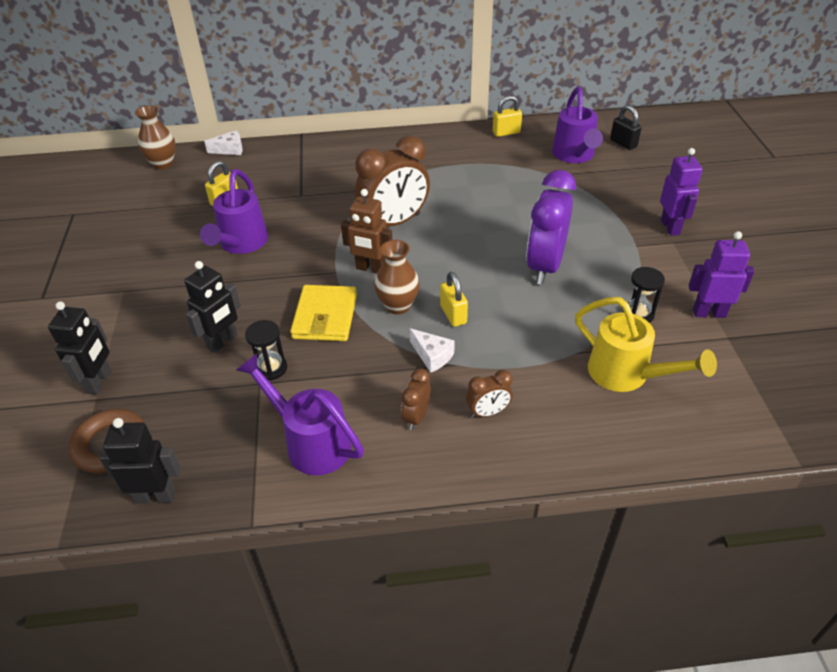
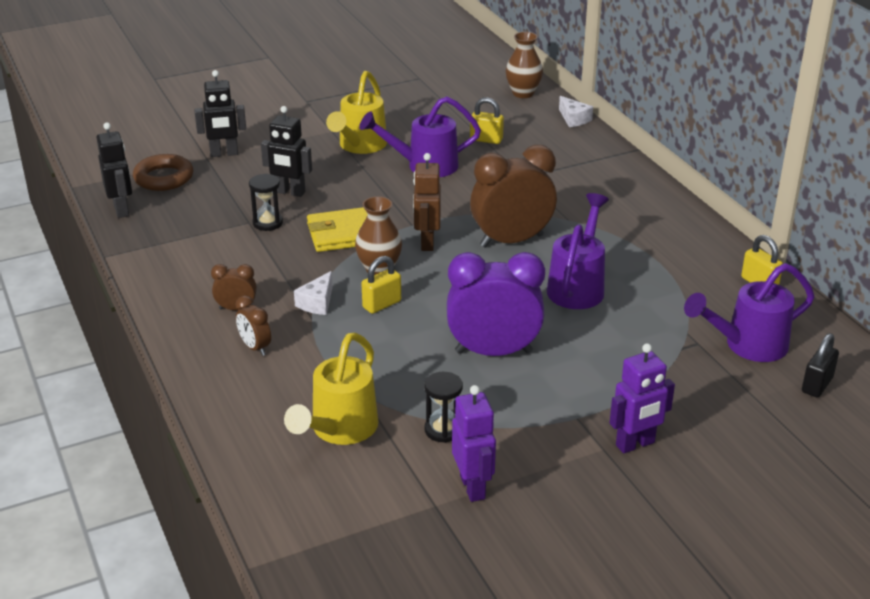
camera: 70 degrees right, 10 degrees down
purple watering can [236,353,364,476] -> purple watering can moved to [547,193,609,309]
brown clock [355,135,430,226] -> brown clock turned 120 degrees clockwise [470,145,557,248]
none -> yellow watering can [326,71,387,154]

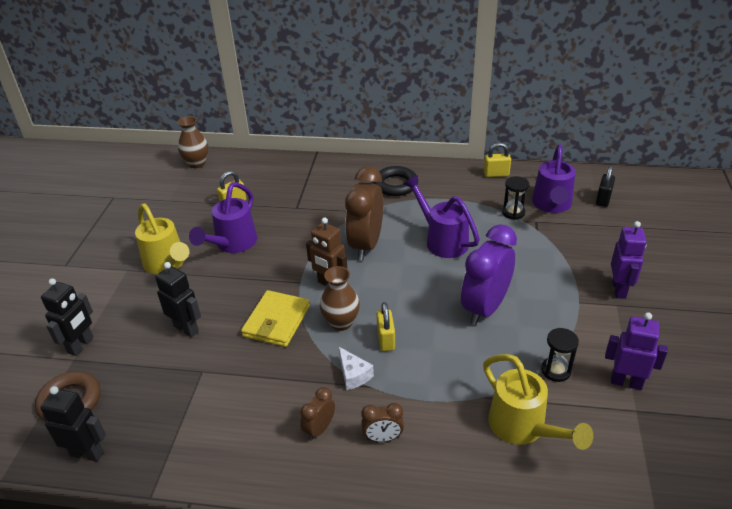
camera: 55 degrees left, 5 degrees up
black hourglass [249,174,283,231] -> black hourglass moved to [502,176,529,220]
black robot [261,106,312,197] -> black robot turned 105 degrees counterclockwise [155,262,201,337]
white cheese [559,96,593,127] -> none
black padlock [802,333,839,397] -> black padlock turned 45 degrees clockwise [596,166,615,207]
none -> black ring [373,166,418,196]

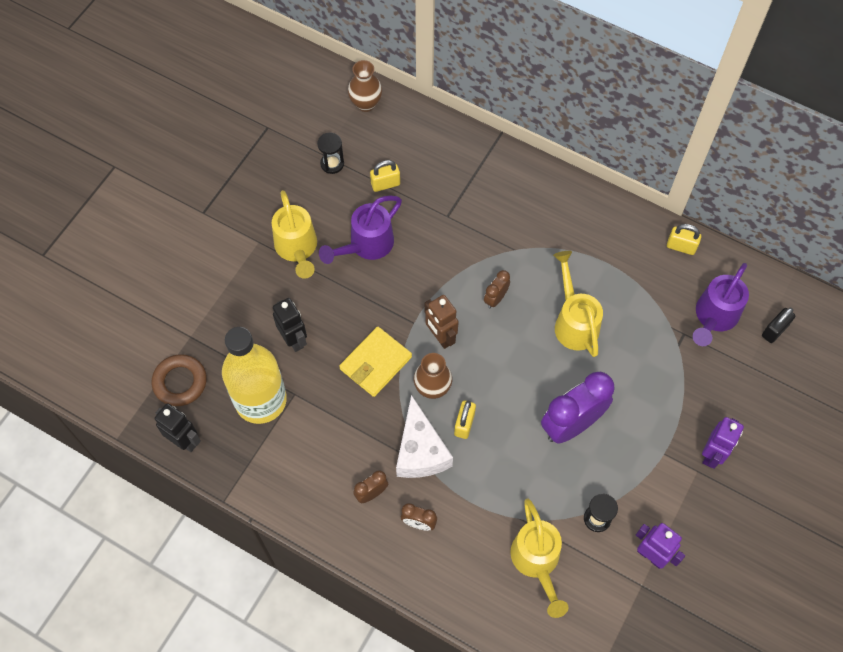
camera: 20 degrees right, 25 degrees up
black robot [41,278,94,356] -> none
white cheese [338,346,374,390] -> white cheese [396,395,453,478], size x1.92
brown clock [345,166,383,260] -> brown clock [484,270,510,309], size x0.47
black ring [373,166,418,196] -> none
purple watering can [403,175,480,258] -> yellow watering can [553,251,603,357]
black hourglass [502,176,529,220] -> black hourglass moved to [317,133,344,174]
none -> yellow bottle [222,327,287,424]

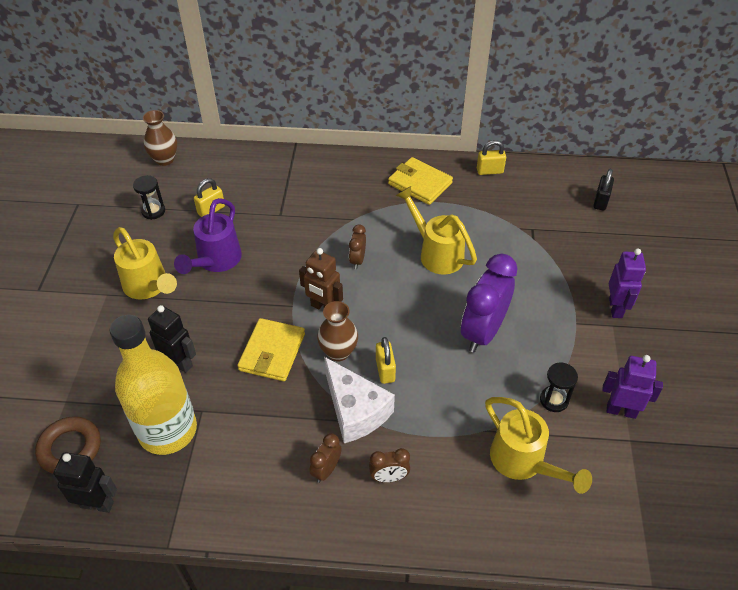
camera: 25 degrees left, 15 degrees down
purple watering can [693,263,749,346] -> none
none -> yellow wallet [388,157,453,205]

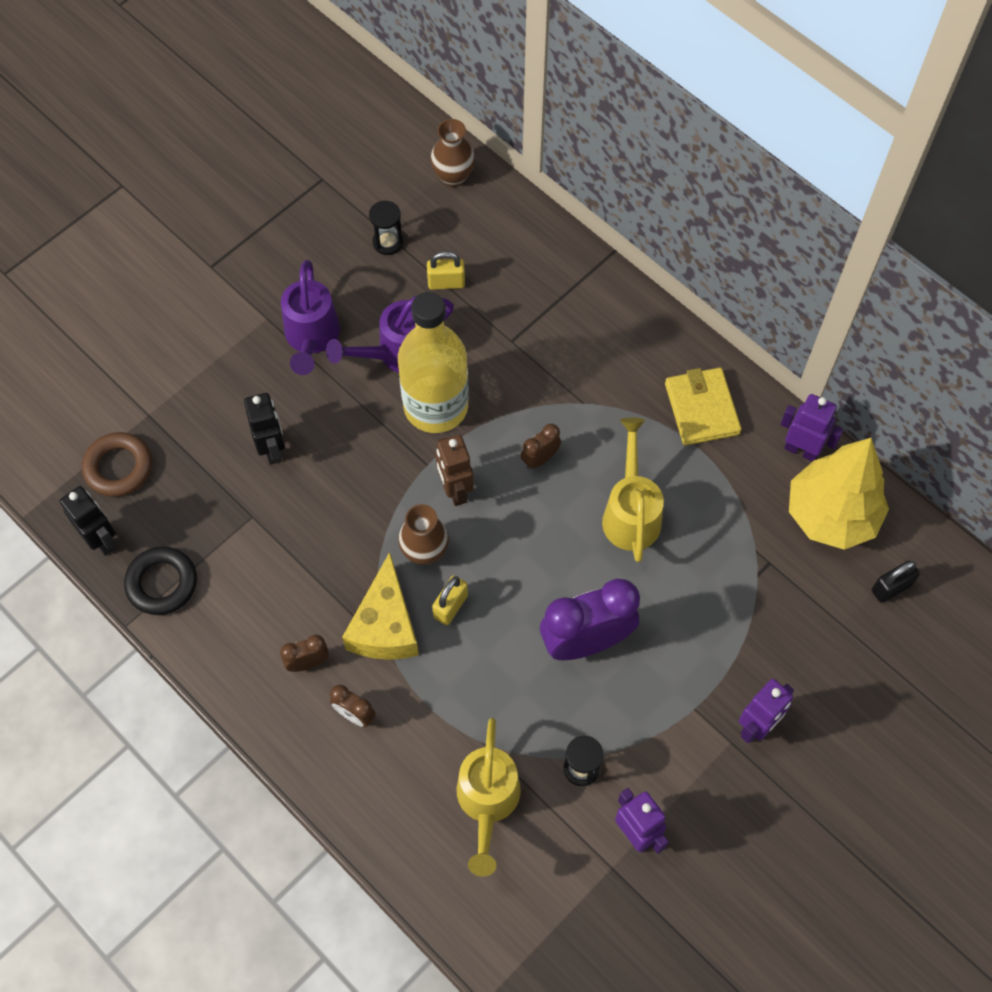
camera: 40 degrees right, 15 degrees up
yellow bottle [110,315,197,455] -> yellow bottle moved to [398,292,469,433]
yellow watering can [113,227,177,300] -> purple watering can [281,260,340,375]
yellow wallet [237,318,305,381] -> none
white cheese [324,357,395,443] -> yellow cheese [342,552,419,660]
yellow padlock [477,140,506,175] -> purple robot [780,394,843,462]
none -> black ring [124,546,197,615]
none -> yellow tree [789,438,889,550]

